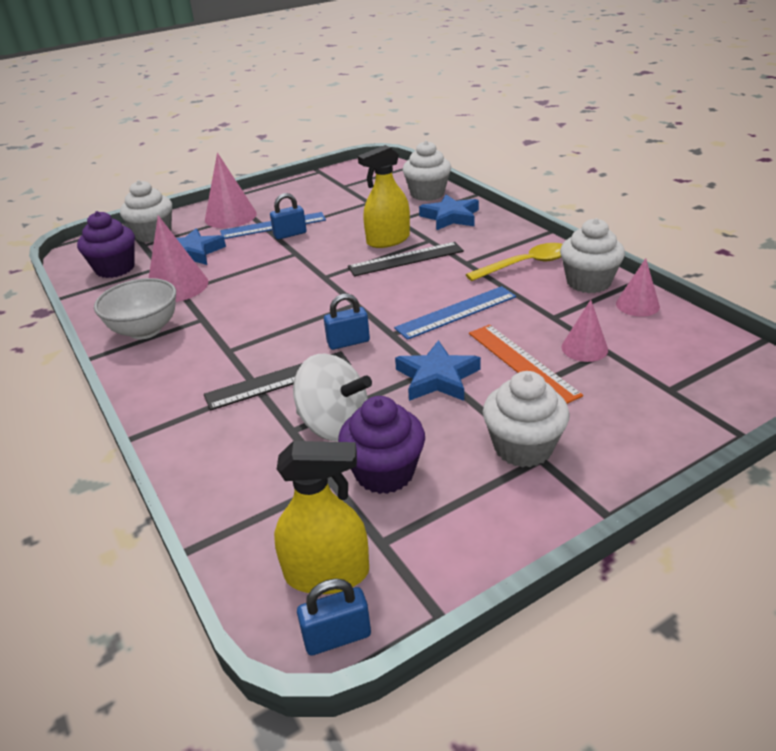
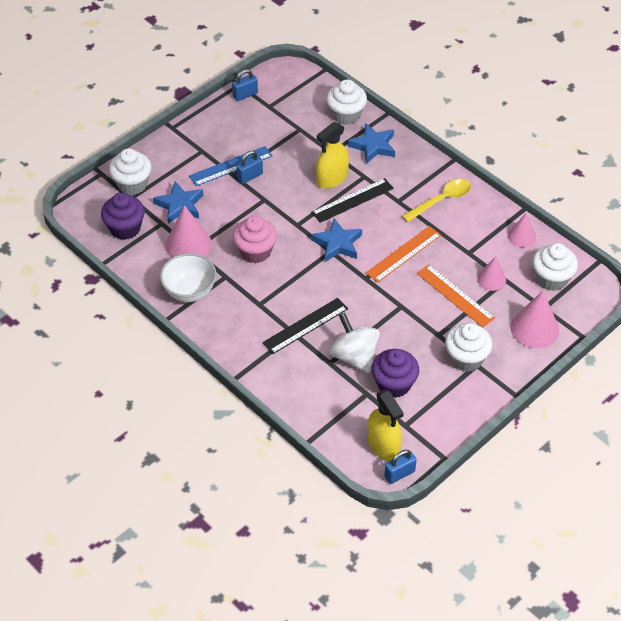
camera: 15 degrees left, 15 degrees up
pink cone [205,153,257,228] -> pink cone moved to [510,291,559,348]
yellow spray bottle [274,441,369,594] -> yellow spray bottle turned 75 degrees clockwise [367,389,404,461]
white spinning top [293,353,372,442] -> white spinning top turned 135 degrees counterclockwise [330,313,380,373]
blue padlock [324,294,370,350] -> blue padlock moved to [232,69,258,101]
blue ruler [394,286,516,340] -> orange ruler [366,226,441,283]
blue star [395,340,481,401] -> blue star moved to [311,218,362,262]
white cupcake [560,218,625,293] -> white cupcake moved to [533,243,578,291]
none -> pink cupcake [233,216,277,263]

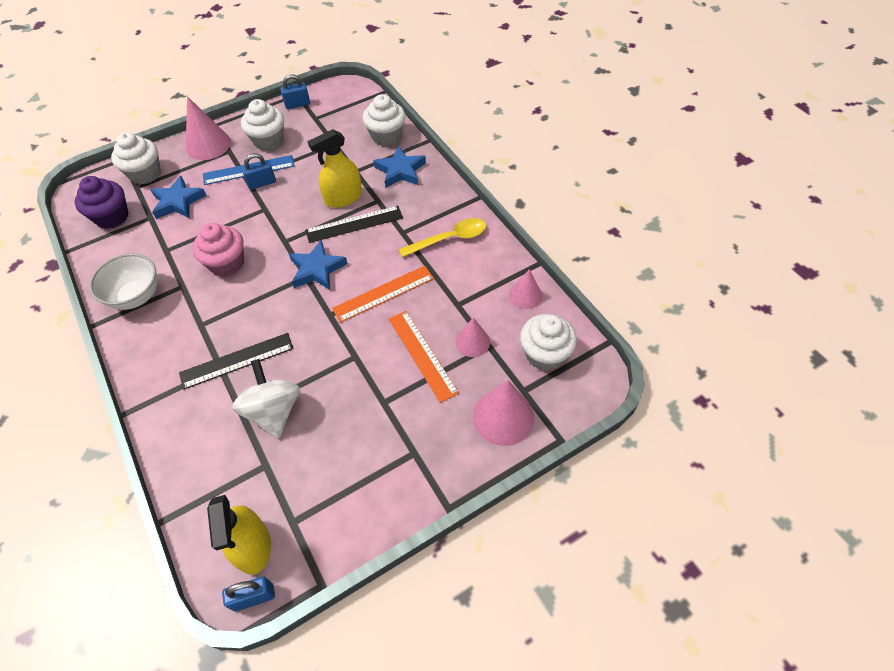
camera: 15 degrees right, 5 degrees up
pink cone [166,205,212,258] -> pink cone moved to [186,96,231,160]
purple cupcake [372,349,419,398] -> none
white cupcake [445,323,492,372] -> white cupcake moved to [241,99,284,151]

